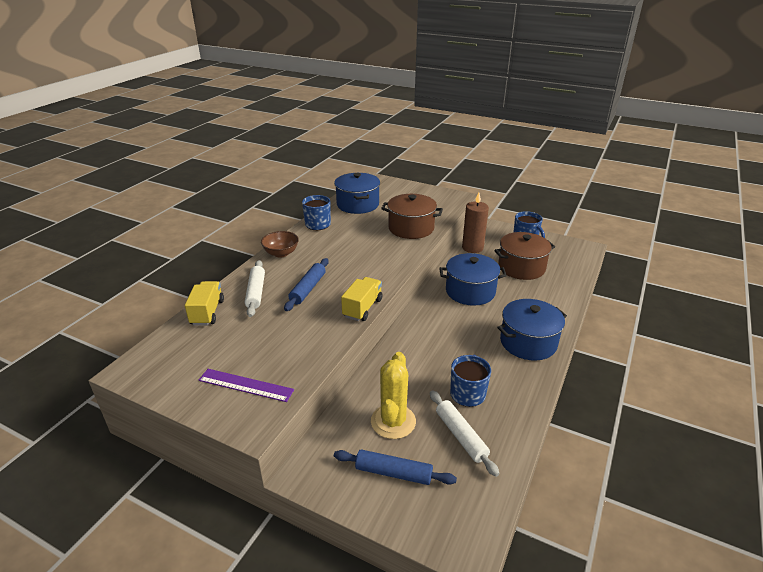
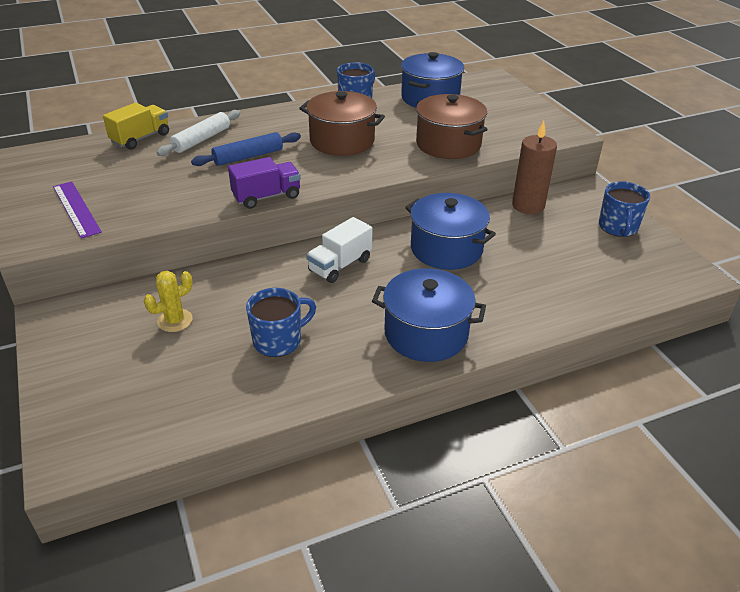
camera: 40 degrees right, 5 degrees up
brown bowl [261,231,299,257] -> none
blue rolling pin [334,449,457,485] -> none
yellow truck [341,277,383,321] -> purple truck [228,157,301,209]
yellow cactus [371,352,416,439] -> yellow cactus [144,271,193,332], size x0.61
white rolling pin [430,390,499,477] -> none
brown pot [494,232,555,280] -> brown pot moved to [299,91,385,156]
none -> white truck [306,217,372,283]

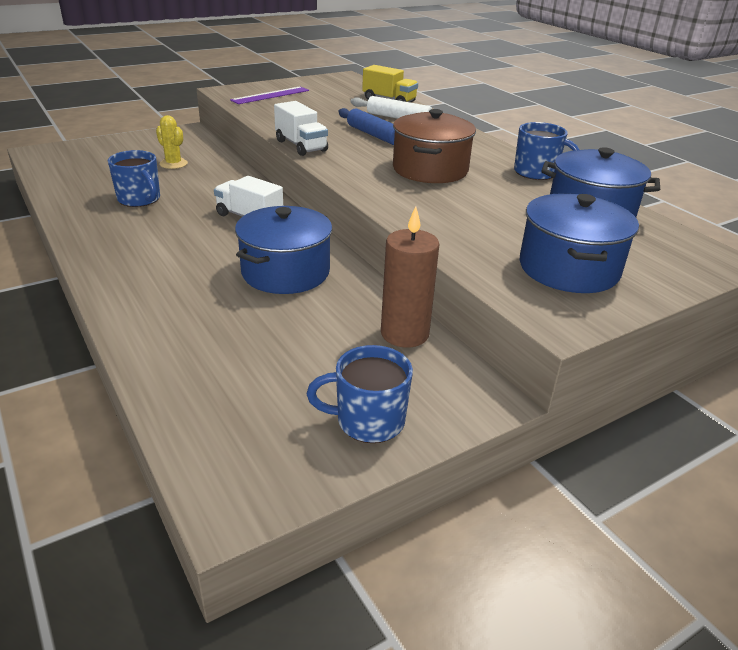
camera: 80 degrees right, 5 degrees down
purple truck [228,157,301,209] -> white truck [274,101,328,156]
blue pot [372,268,486,362] -> blue pot moved to [520,193,639,293]
brown pot [416,94,488,159] -> none

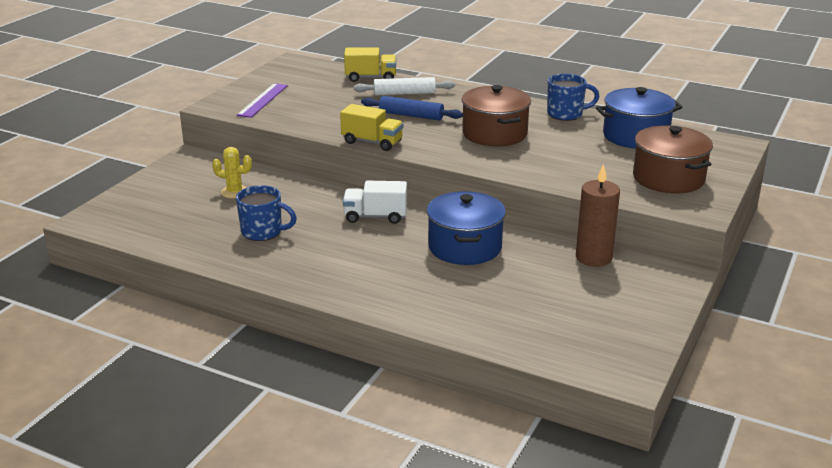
camera: 30 degrees left, 5 degrees down
white truck [274,101,328,156] -> yellow truck [340,104,403,151]
blue mug [307,345,413,443] -> none
blue pot [520,193,639,293] -> brown pot [633,125,713,194]

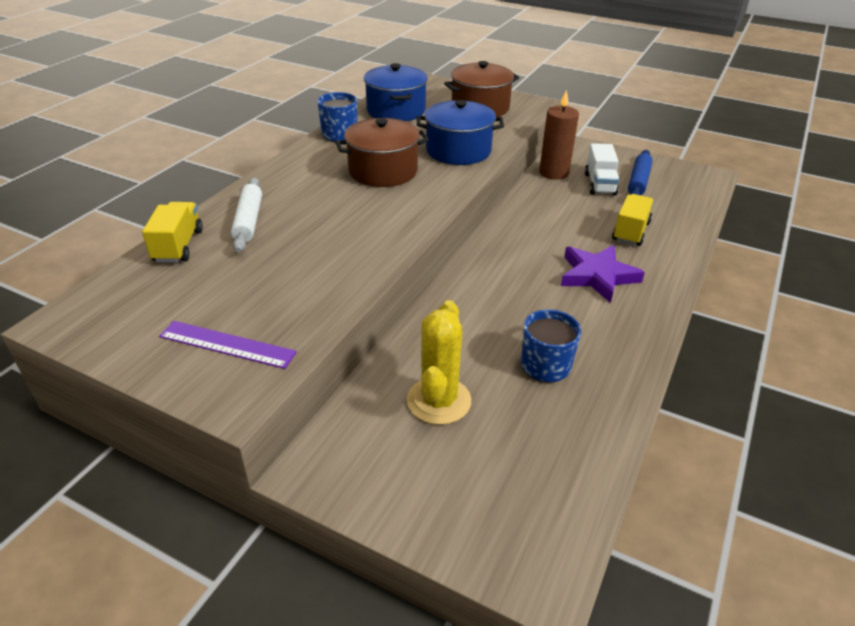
camera: 90 degrees left, 10 degrees up
yellow cactus [212,147,252,199] -> yellow cactus [407,300,471,425], size x1.63
yellow truck [340,104,403,151] -> yellow truck moved to [612,194,654,246]
white truck [343,181,407,224] -> white truck moved to [585,143,620,196]
blue rolling pin [361,96,463,121] -> blue rolling pin moved to [628,150,653,195]
blue pot [427,191,506,265] -> blue pot moved to [417,100,504,165]
none -> purple star [561,245,645,303]

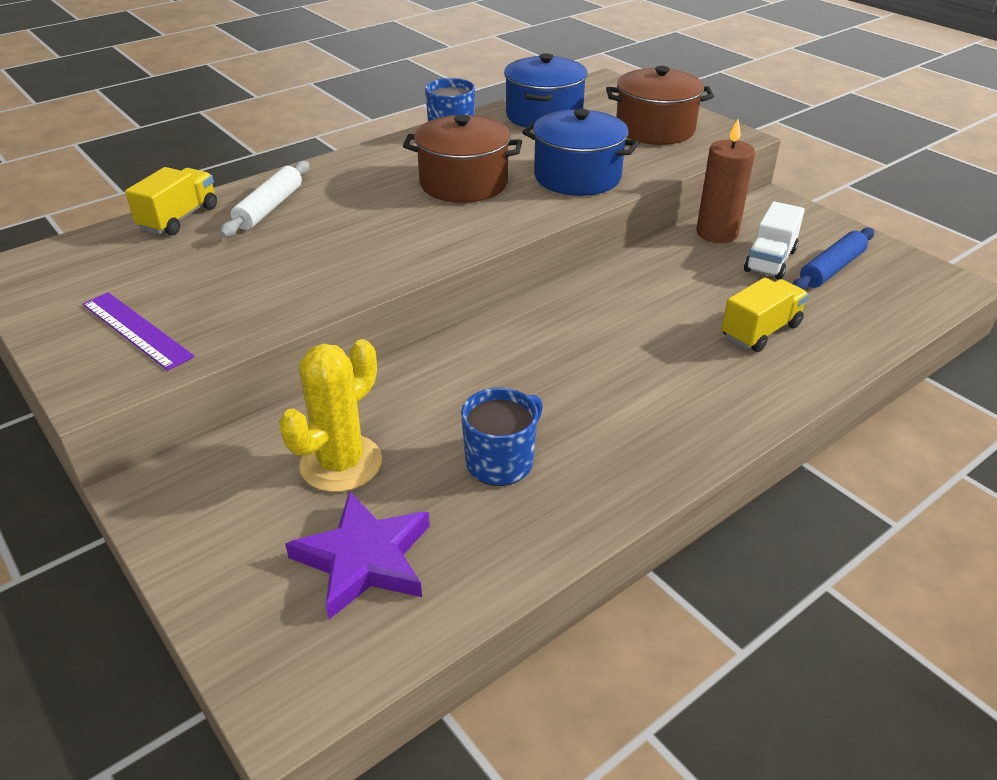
camera: 25 degrees right, 0 degrees up
purple star [561,245,645,303] -> purple star moved to [285,491,430,620]

